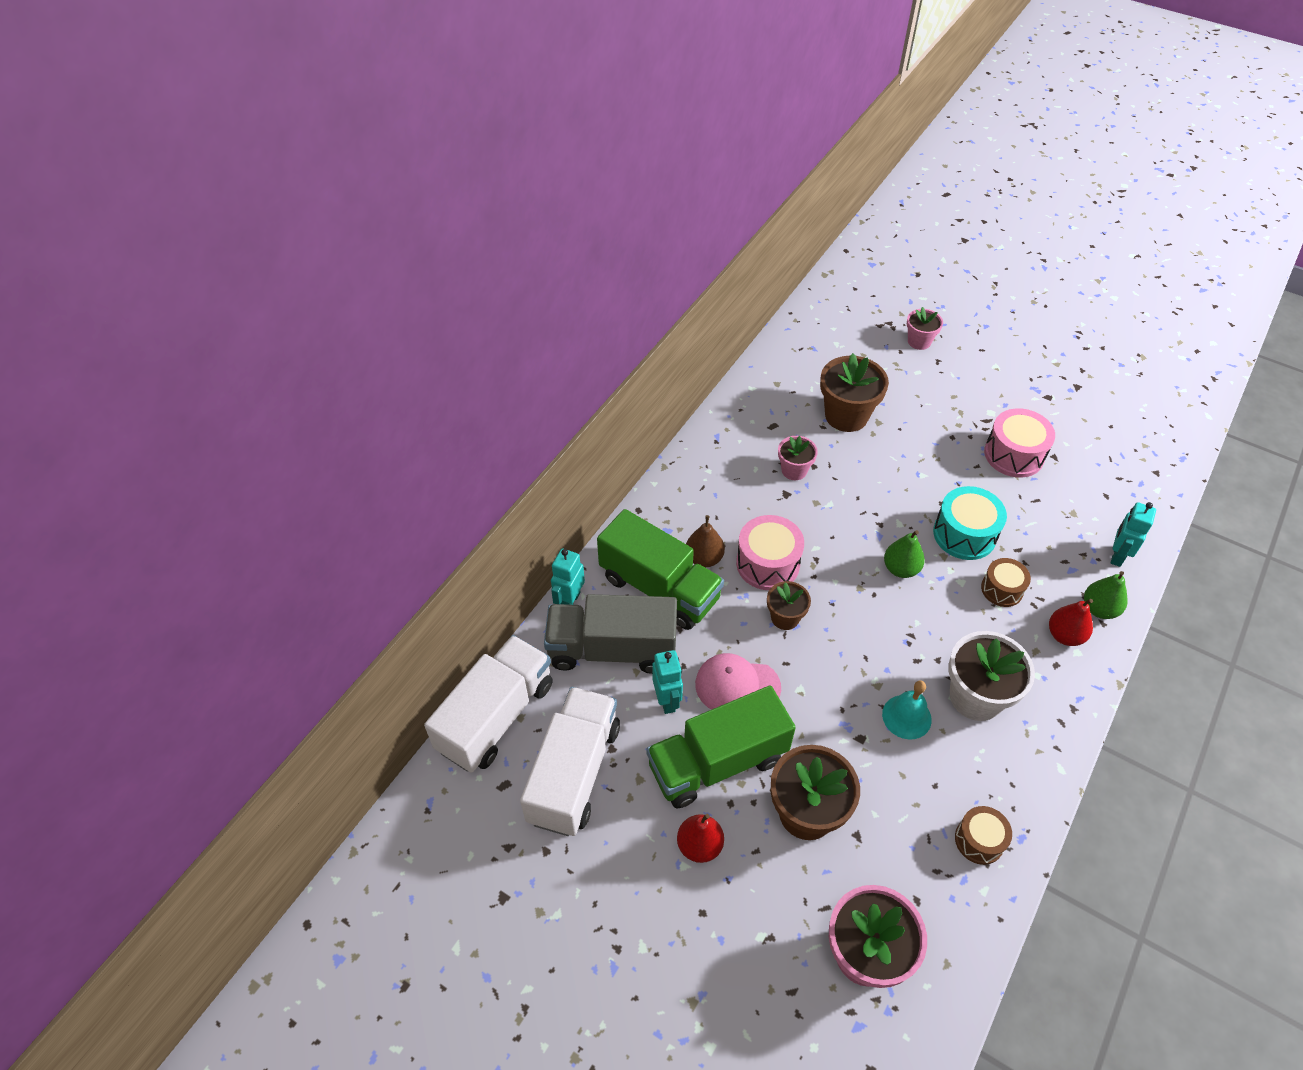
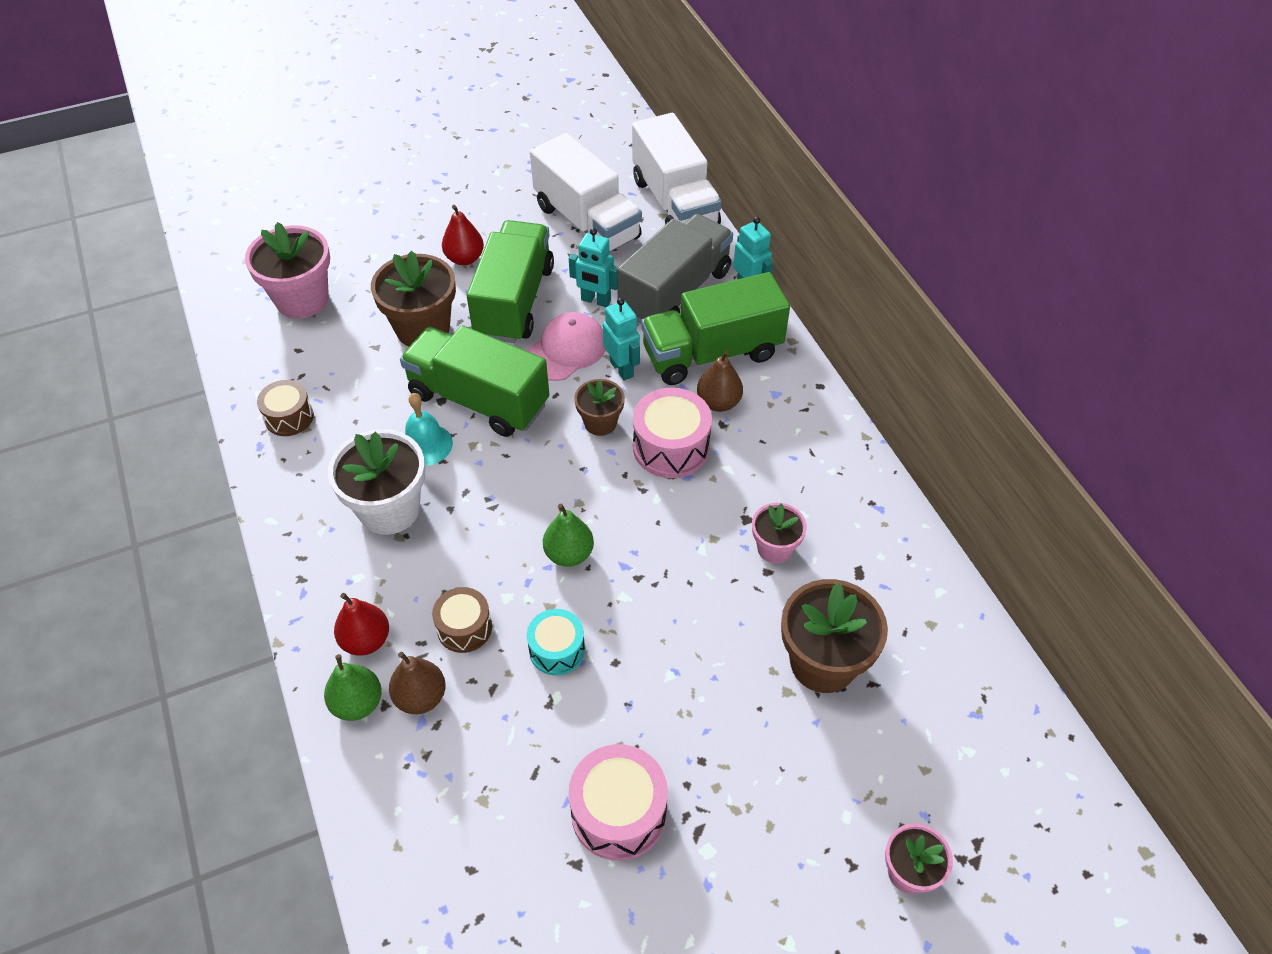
camera: 125 degrees right, 0 degrees up
turquoise drum [933,486,1007,560] -> turquoise drum [527,609,585,675], size x0.64
turquoise robot [1110,502,1156,567] -> turquoise robot moved to [603,298,640,381]
none -> brown pear [389,652,446,714]
none -> green truck [400,325,549,437]

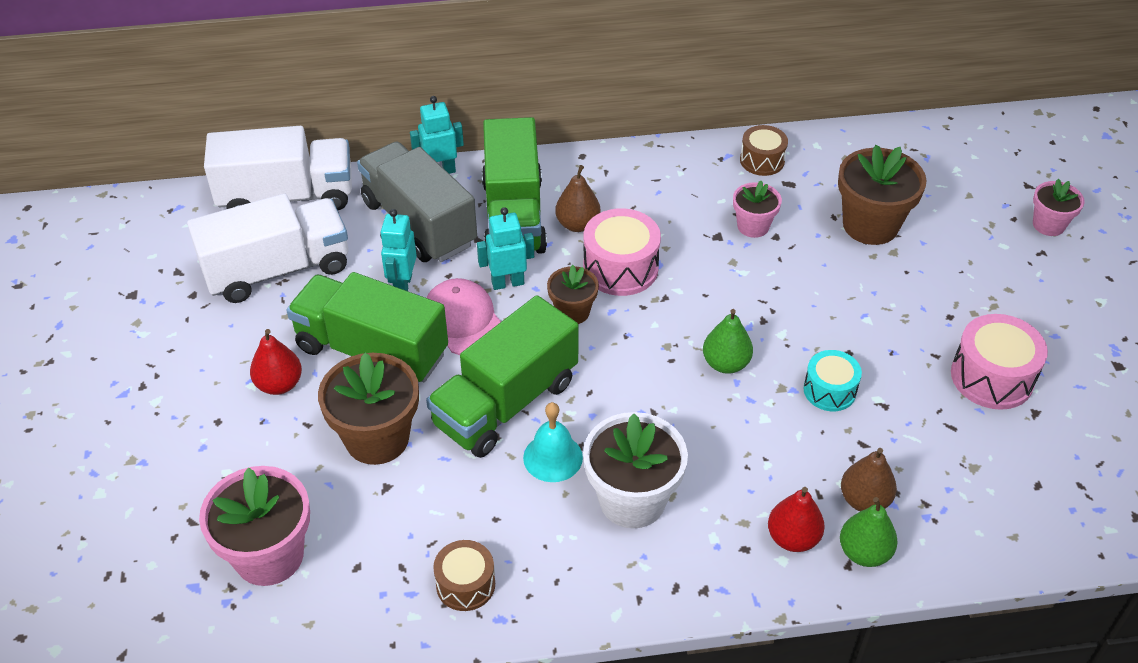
camera: 75 degrees left, 5 degrees down
brown drum [432,587,492,653] -> brown drum moved to [740,125,788,176]
turquoise robot [569,228,618,307] -> turquoise robot turned 150 degrees clockwise [380,209,417,291]

